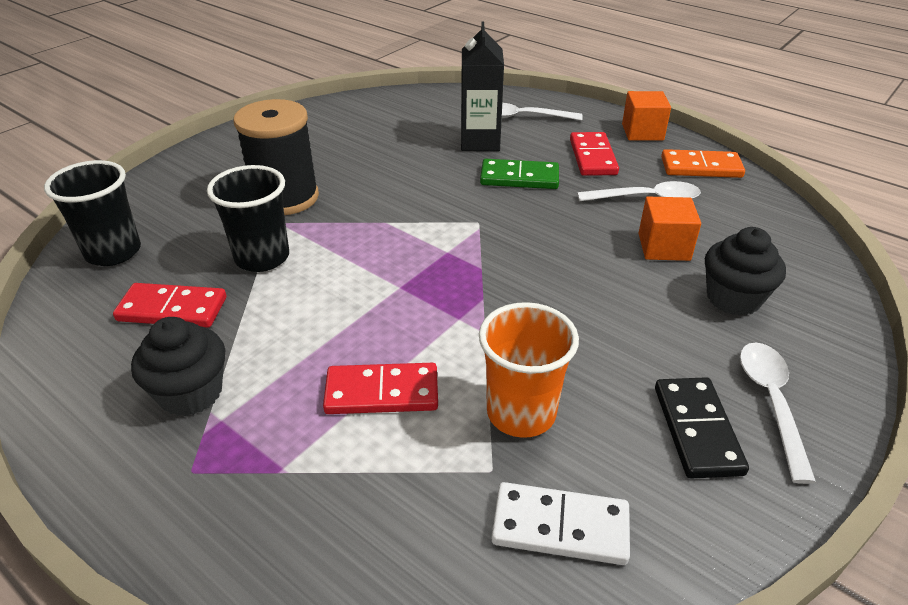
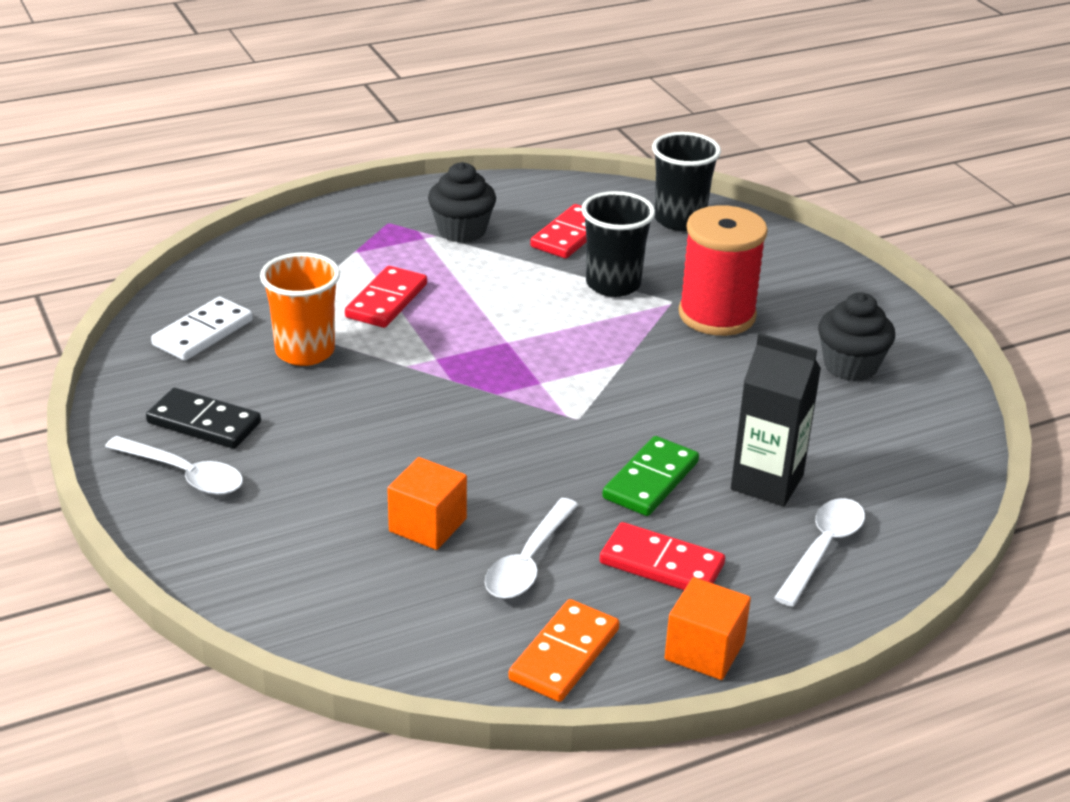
camera: 115 degrees right, 5 degrees down
black spool [234,99,319,215] -> red spool [679,205,768,336]
black cupcake [705,227,786,316] -> black cupcake moved to [818,293,895,381]

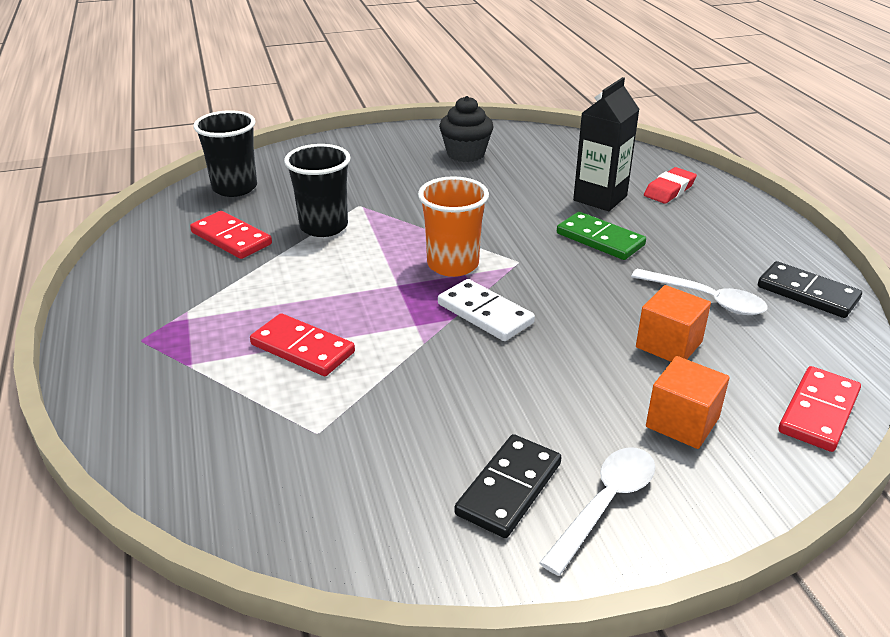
camera: 80 degrees left, 0 degrees up
white domino [151,297,253,361] -> white domino moved to [438,279,535,341]
orange cup [260,252,340,366] -> orange cup moved to [418,176,489,277]
black cupcake [428,162,496,243] -> none
orange domino [509,599,619,702] -> black domino [758,261,862,318]
red domino [600,522,725,590] -> red domino moved to [778,366,861,452]
orange cube [664,577,751,680] -> orange cube moved to [646,356,730,449]
red spool [679,205,768,336] -> none
white spoon [774,498,865,607] -> red eraser [644,167,697,204]

